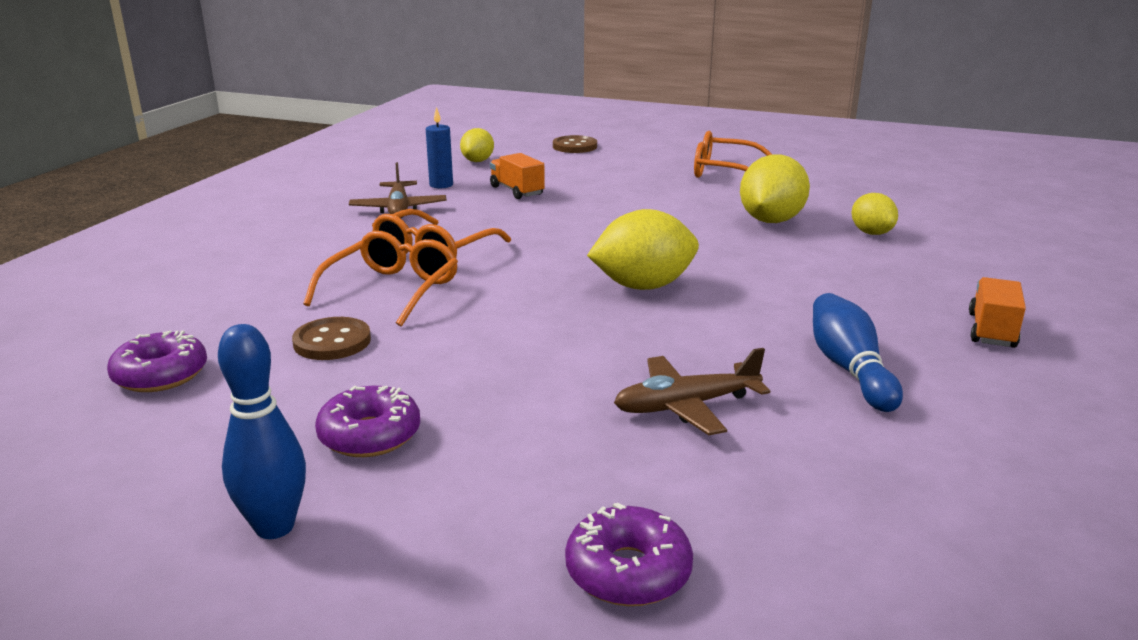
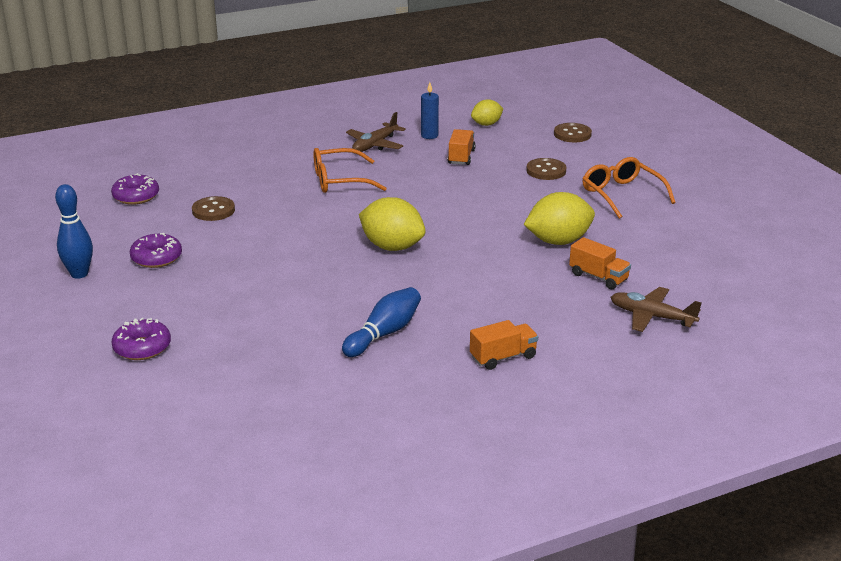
camera: 45 degrees right, 5 degrees up
orange glasses [303,231,458,327] -> none
brown plane [614,348,770,435] -> brown plane moved to [611,287,701,332]
yellow lemon [852,193,898,235] -> orange truck [569,237,631,289]
none -> brown button [526,158,566,180]

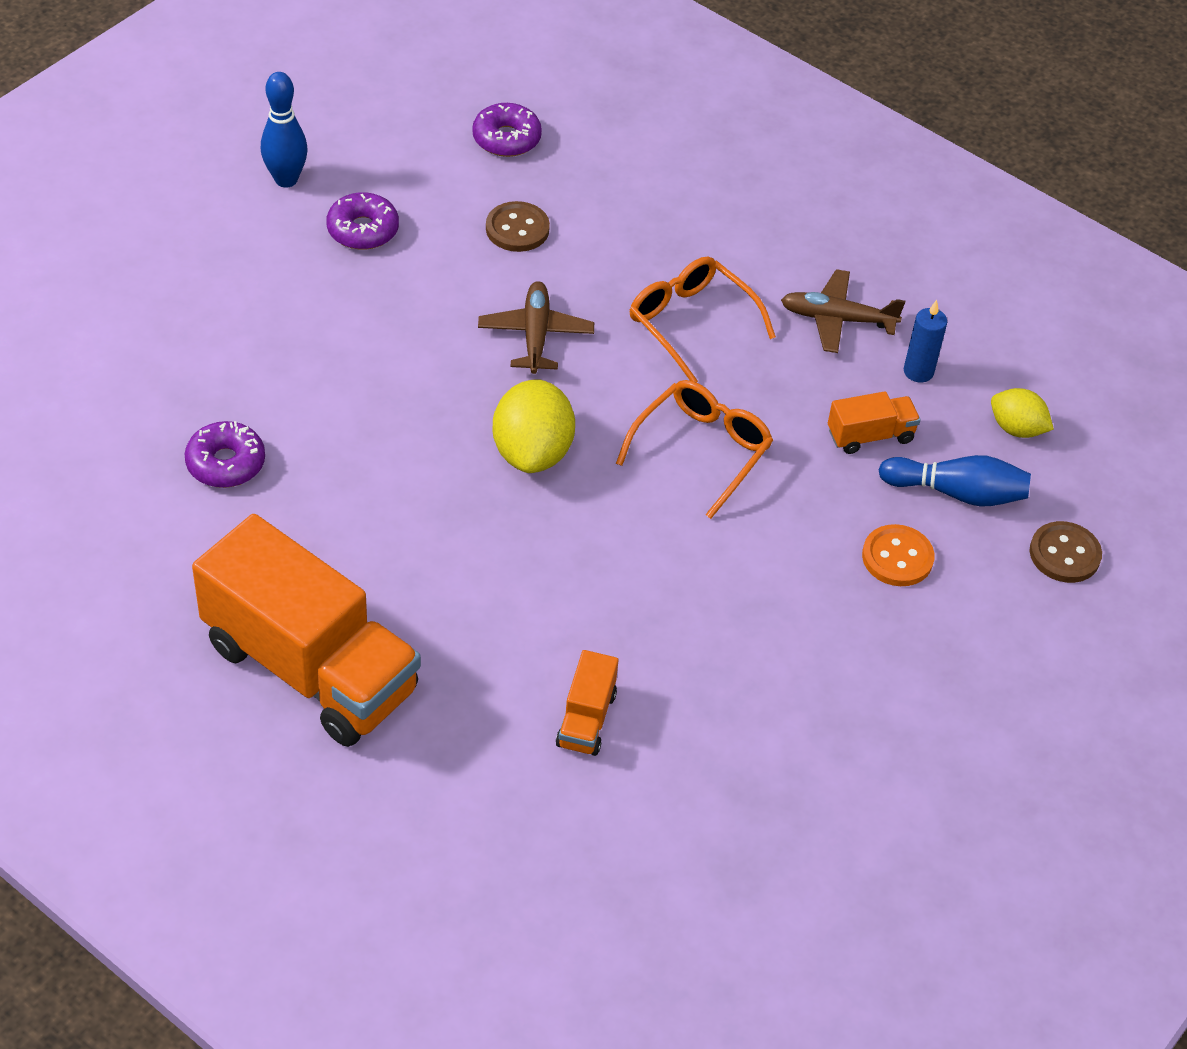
camera: 60 degrees right, 20 degrees up
purple donut [111,318,171,360] -> purple donut moved to [185,421,265,488]
blue bowling pin [342,287,421,357] -> blue bowling pin moved to [878,455,1031,507]
orange truck [470,320,538,370] -> orange truck [192,514,421,747], size x2.37
yellow lemon [524,192,595,245] -> none
brown button [526,158,566,180] -> orange button [862,524,935,586]
orange glasses [583,157,676,219] -> orange glasses moved to [616,380,773,519]
brown plane [611,287,701,332] -> brown plane moved to [478,281,594,374]

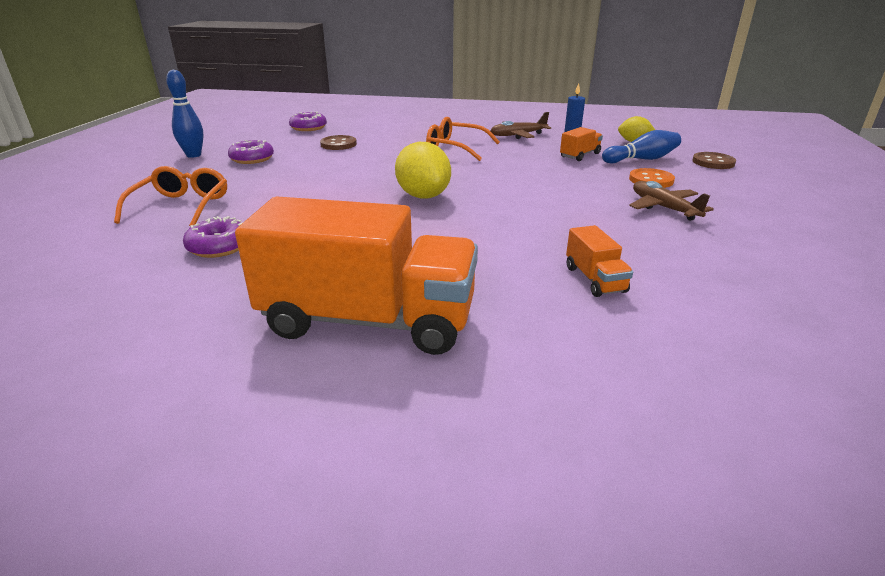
camera: 25 degrees left, 20 degrees down
brown plane [478,281,594,374] -> brown plane moved to [629,181,714,221]
orange glasses [616,380,773,519] -> orange glasses moved to [114,166,227,227]

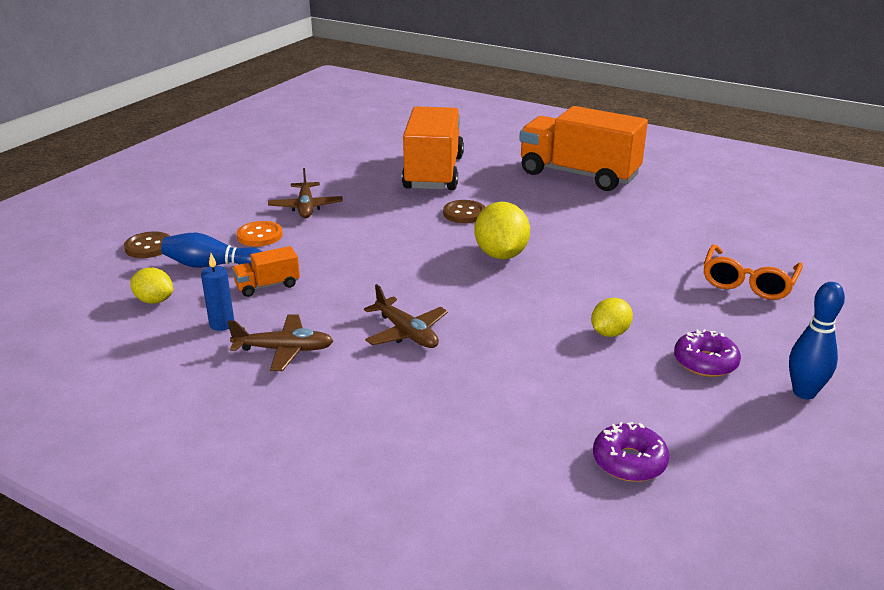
camera: 160 degrees left, 0 degrees up
purple donut [183,216,243,258] -> none
brown button [320,135,357,150] -> brown button moved to [443,200,485,223]
orange glasses [426,117,500,161] -> brown plane [364,284,448,348]
orange truck [566,225,633,297] -> orange truck [402,106,464,190], size x2.37
none -> yellow lemon [591,298,633,337]

